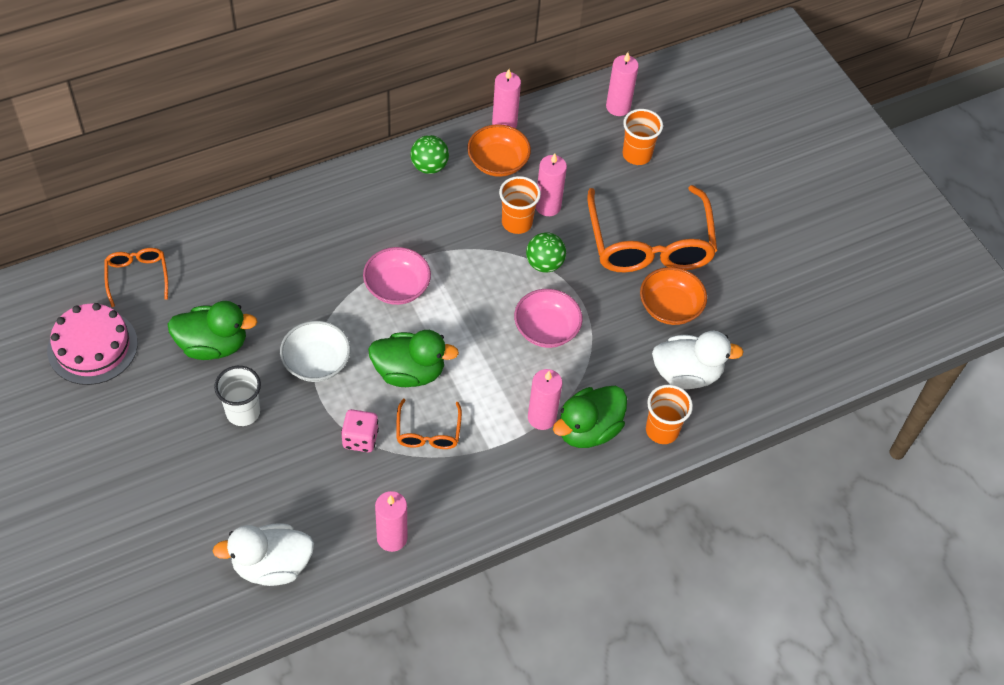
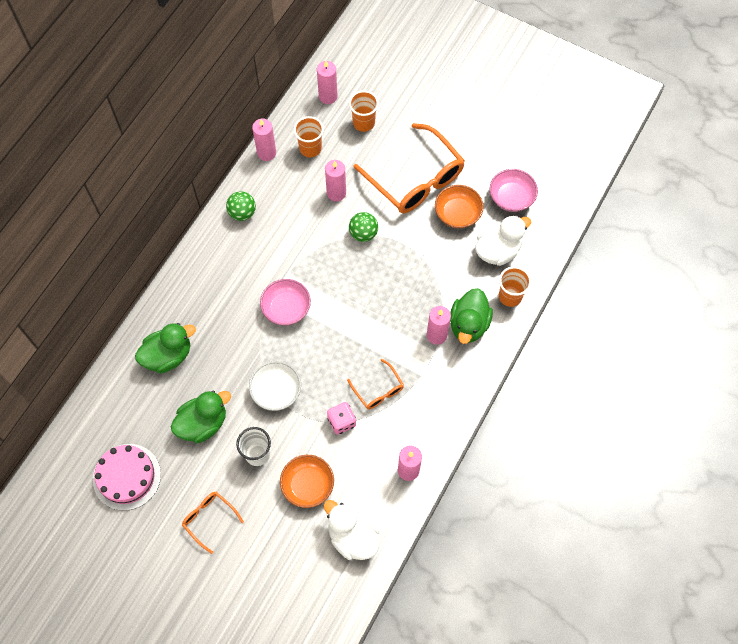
camera: 30 degrees left, 10 degrees up
orange glasses [105,248,168,307] -> orange glasses moved to [182,492,244,554]
white duck [213,523,314,586] -> white duck turned 90 degrees clockwise [324,500,379,560]
green duck [368,330,459,387] -> green duck moved to [135,323,196,373]
orange bowl [467,124,531,177] -> orange bowl moved to [280,455,334,508]
orange cup [499,176,541,234] -> orange cup moved to [294,116,324,157]
pink bowl [514,289,583,348] -> pink bowl moved to [489,169,538,212]

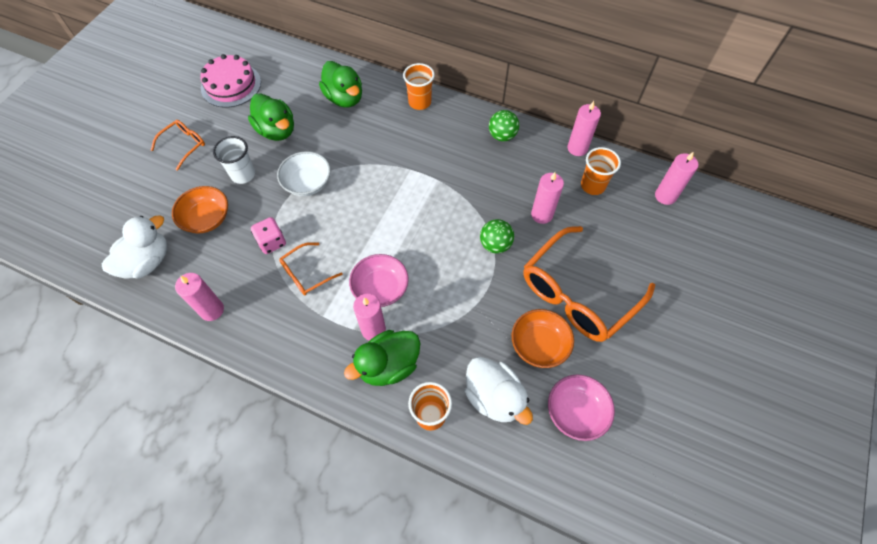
camera: 85 degrees right, 5 degrees down
pink bowl [260,279,311,325] -> pink bowl moved to [349,254,409,307]
orange cup [349,91,379,132] -> orange cup moved to [403,63,435,110]
green duck [450,288,493,344] -> green duck turned 45 degrees counterclockwise [344,330,420,386]

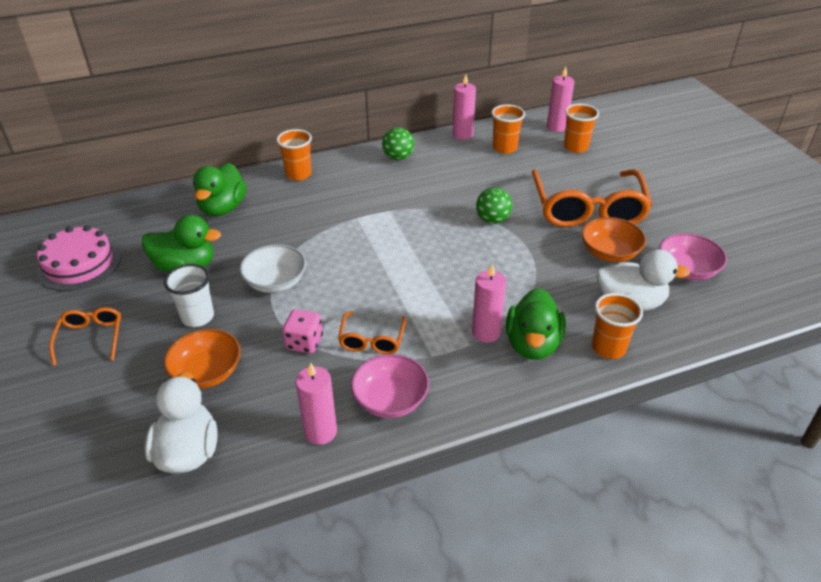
camera: 45 degrees left, 20 degrees down
green duck [319,61,362,108] -> green duck turned 90 degrees clockwise [193,163,246,216]
pink bowl [349,254,409,307] -> pink bowl moved to [351,354,429,418]
pink candle [531,172,564,224] -> none
none -> orange cup [564,104,599,153]

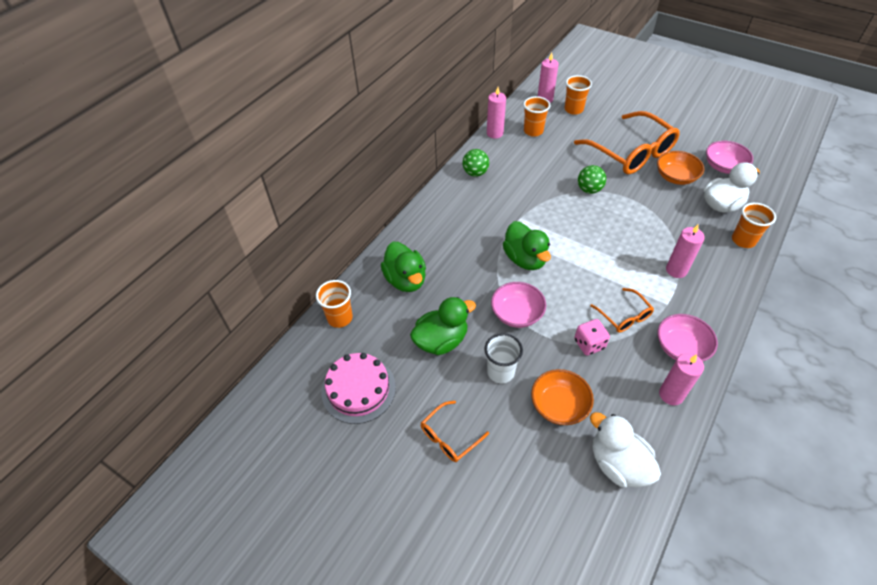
camera: 35 degrees left, 10 degrees up
orange glasses [50,308,121,366] -> orange glasses turned 90 degrees counterclockwise [421,401,489,462]
white bowl [240,244,306,293] -> pink bowl [491,282,546,328]
orange cup [276,129,312,181] -> orange cup moved to [316,280,353,328]
green duck [506,288,566,360] -> green duck moved to [503,221,551,270]

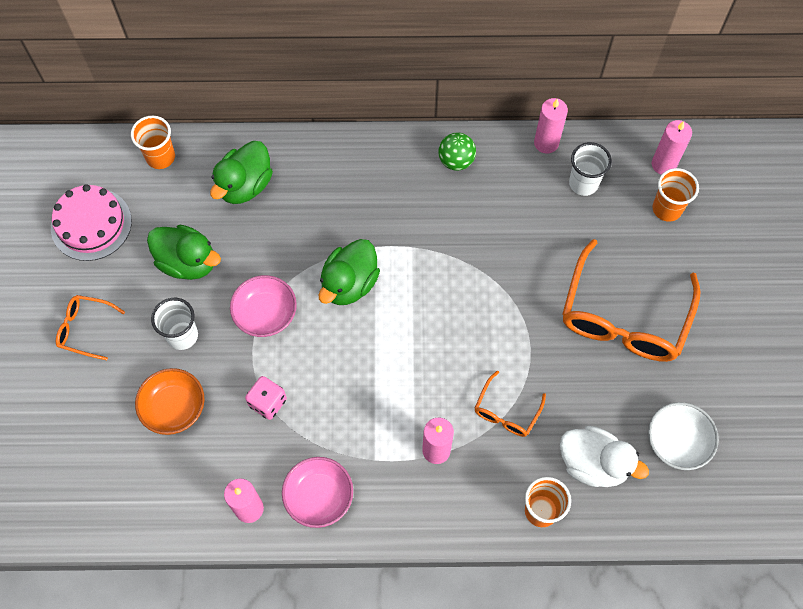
camera: 55 degrees right, 15 degrees up
orange cup [523,96,550,137] -> white cup [569,142,612,196]
green ball [578,165,606,194] -> none
orange glasses [590,288,654,333] -> orange glasses moved to [475,370,546,437]
white duck [590,412,661,488] -> none
orange bowl [657,151,704,185] -> none
pink bowl [706,141,753,174] -> white bowl [648,402,719,470]

